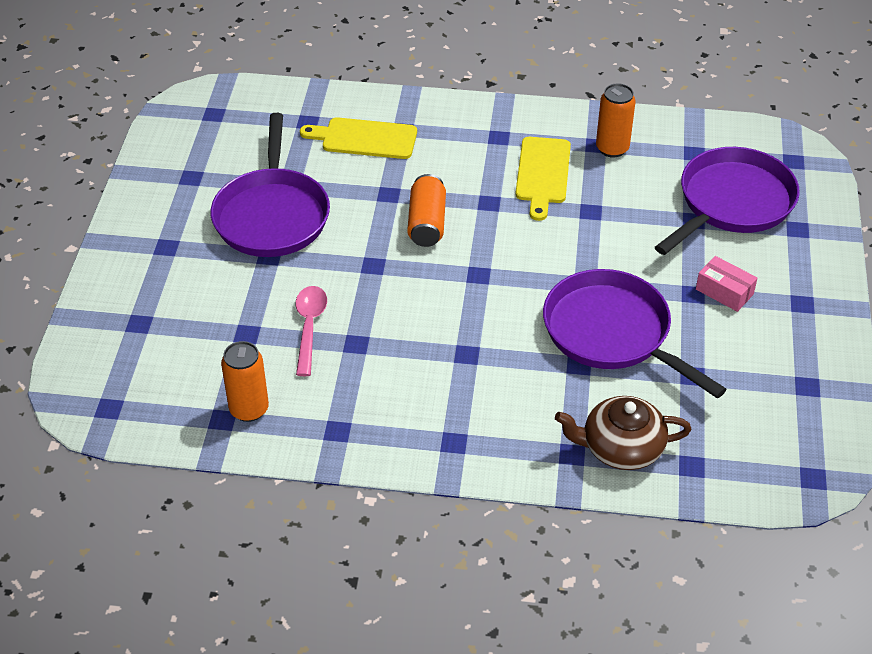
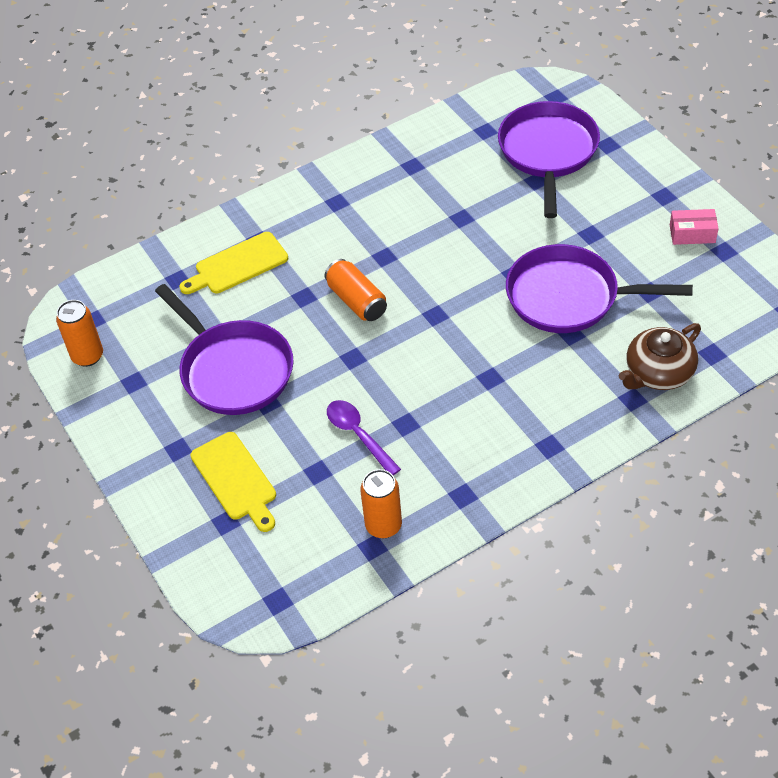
camera: 35 degrees left, 5 degrees up
pink spoon [296,286,327,376] -> purple spoon [327,400,401,475]
yellow cutting board [515,137,571,221] -> yellow cutting board moved to [190,432,276,532]
orange can [596,83,635,158] -> orange can moved to [56,300,103,367]
pink box [696,256,758,312] -> pink box moved to [670,209,719,245]

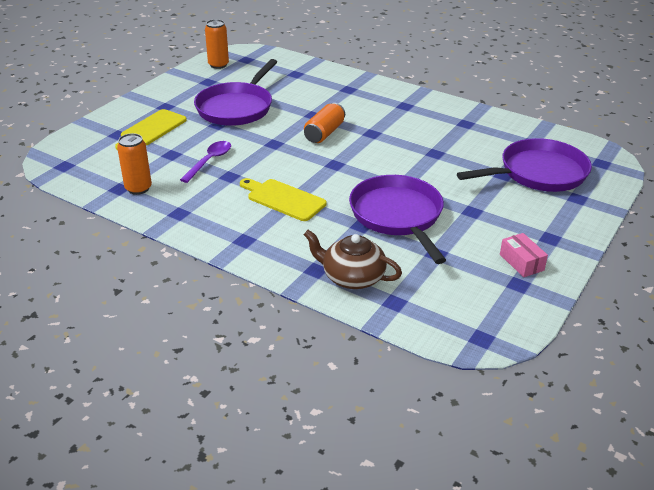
camera: 60 degrees right, 15 degrees down
yellow cutting board [179,232,288,294] -> yellow cutting board moved to [240,178,327,221]

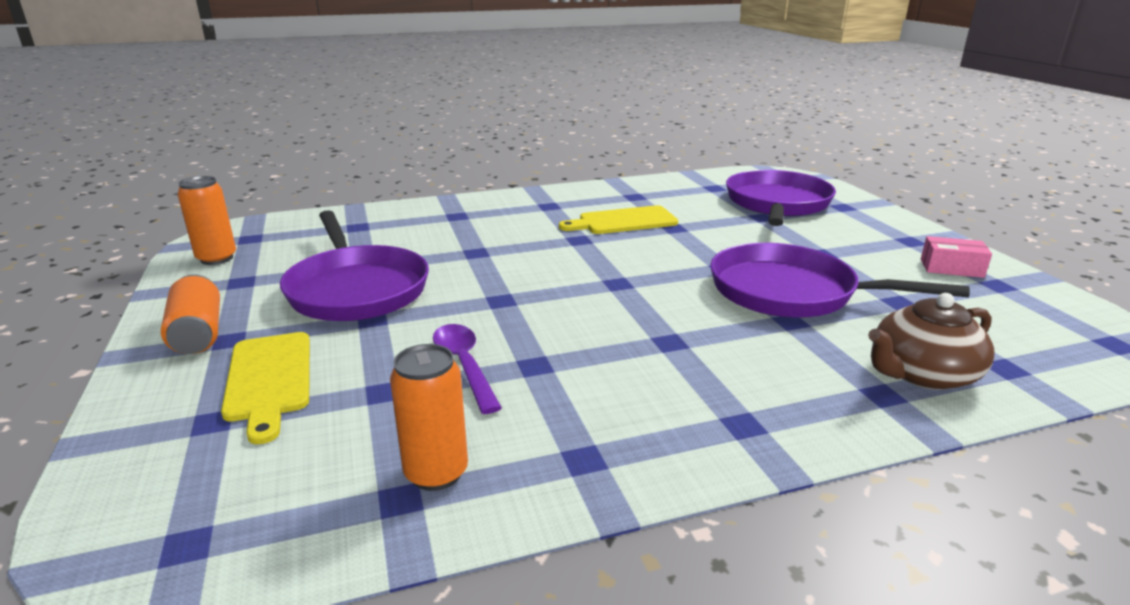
camera: 50 degrees left, 10 degrees down
yellow cutting board [240,178,327,221] -> yellow cutting board moved to [559,205,678,234]
orange can [304,103,345,143] -> orange can moved to [161,274,220,354]

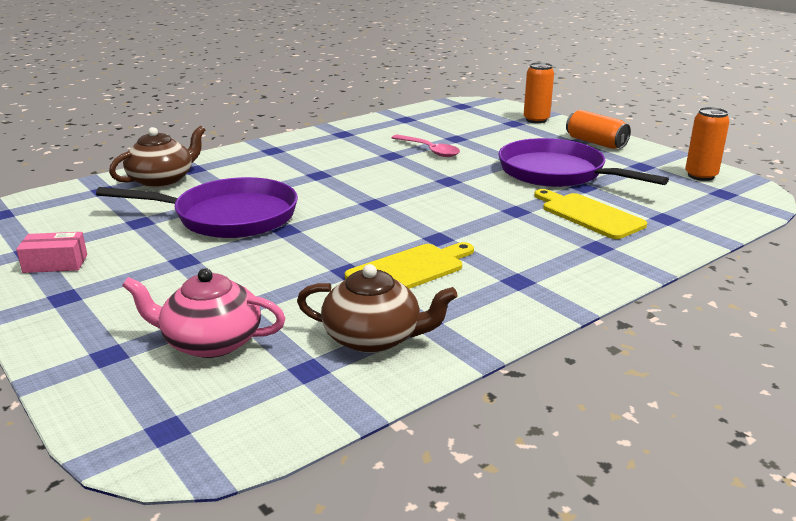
camera: 160 degrees right, 0 degrees up
yellow cutting board [221,332,310,444] -> yellow cutting board moved to [534,189,647,239]
orange can [390,344,468,491] -> orange can moved to [524,62,554,123]
purple spoon [433,324,502,414] -> pink spoon [391,135,460,157]
purple pan [726,170,836,226] -> pink teapot [122,268,286,358]
none -> brown teapot [297,264,458,353]

